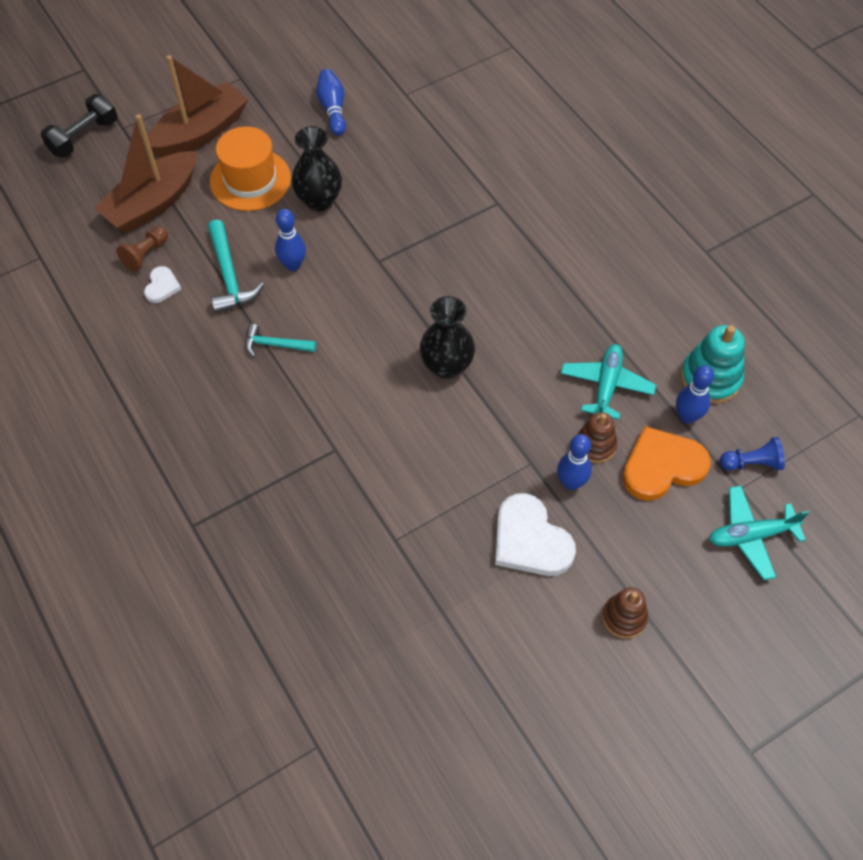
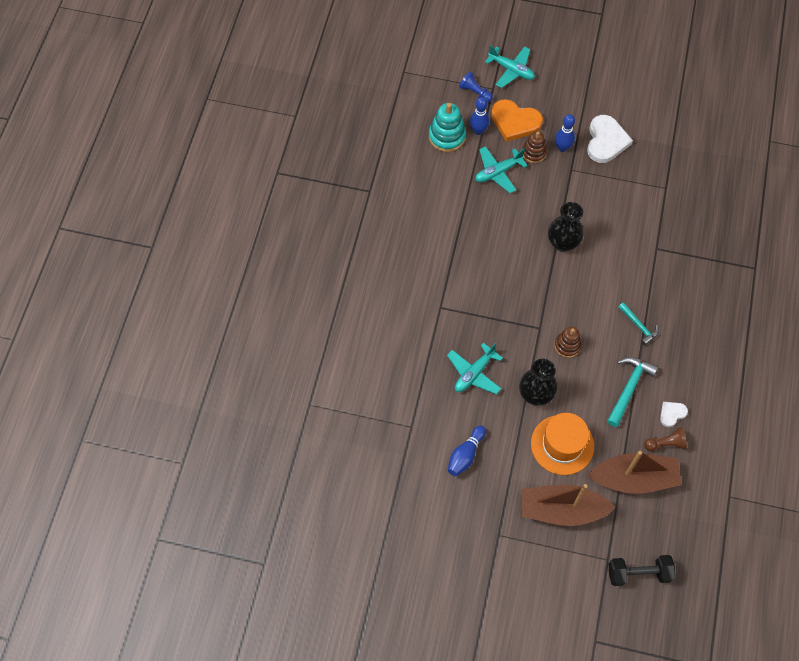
camera: 135 degrees left, 5 degrees up
blue bowling pin [275,209,306,271] -> none
brown stacking toy [602,587,648,639] -> brown stacking toy moved to [554,327,582,358]
none -> turquoise plane [447,343,503,394]

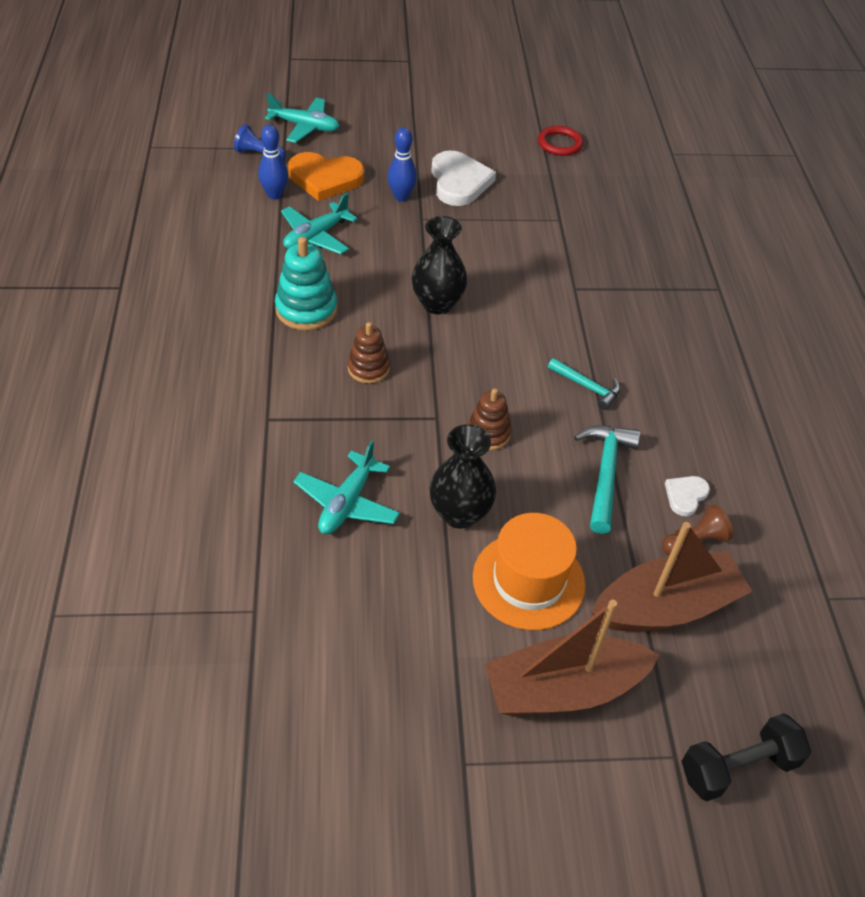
camera: 20 degrees left, 15 degrees down
turquoise stacking toy [429,103,466,152] -> turquoise stacking toy moved to [275,237,337,331]
blue bowling pin [448,425,486,476] -> none
brown stacking toy [522,131,547,163] -> brown stacking toy moved to [348,322,390,383]
none -> red ring [538,126,583,156]

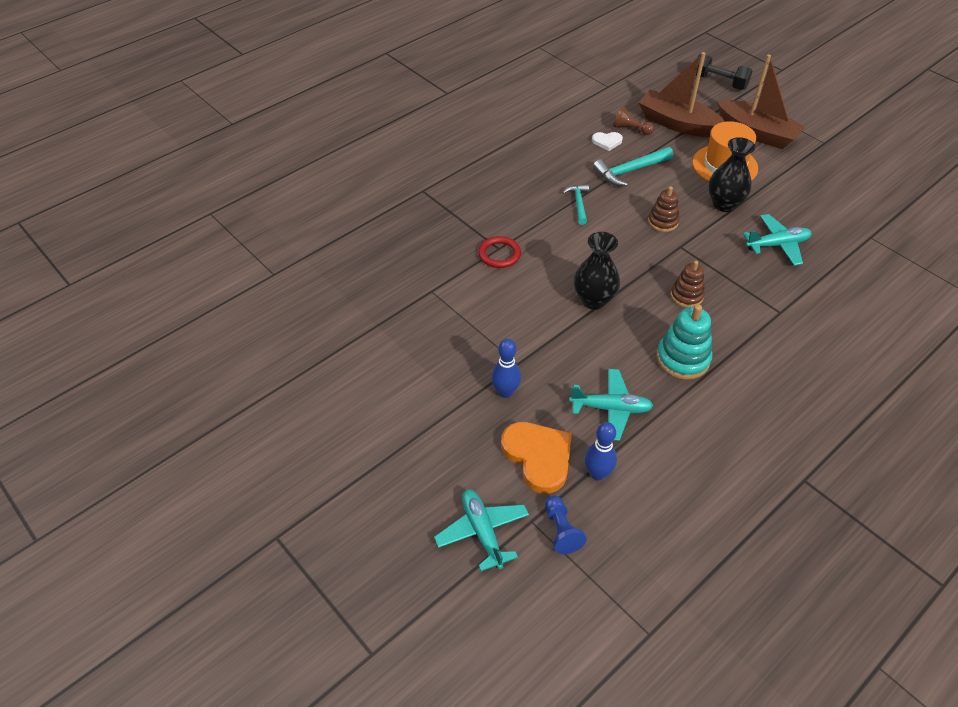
camera: 125 degrees left, 0 degrees up
white heart [431,150,496,206] -> none
red ring [538,126,583,156] -> red ring moved to [478,236,521,268]

